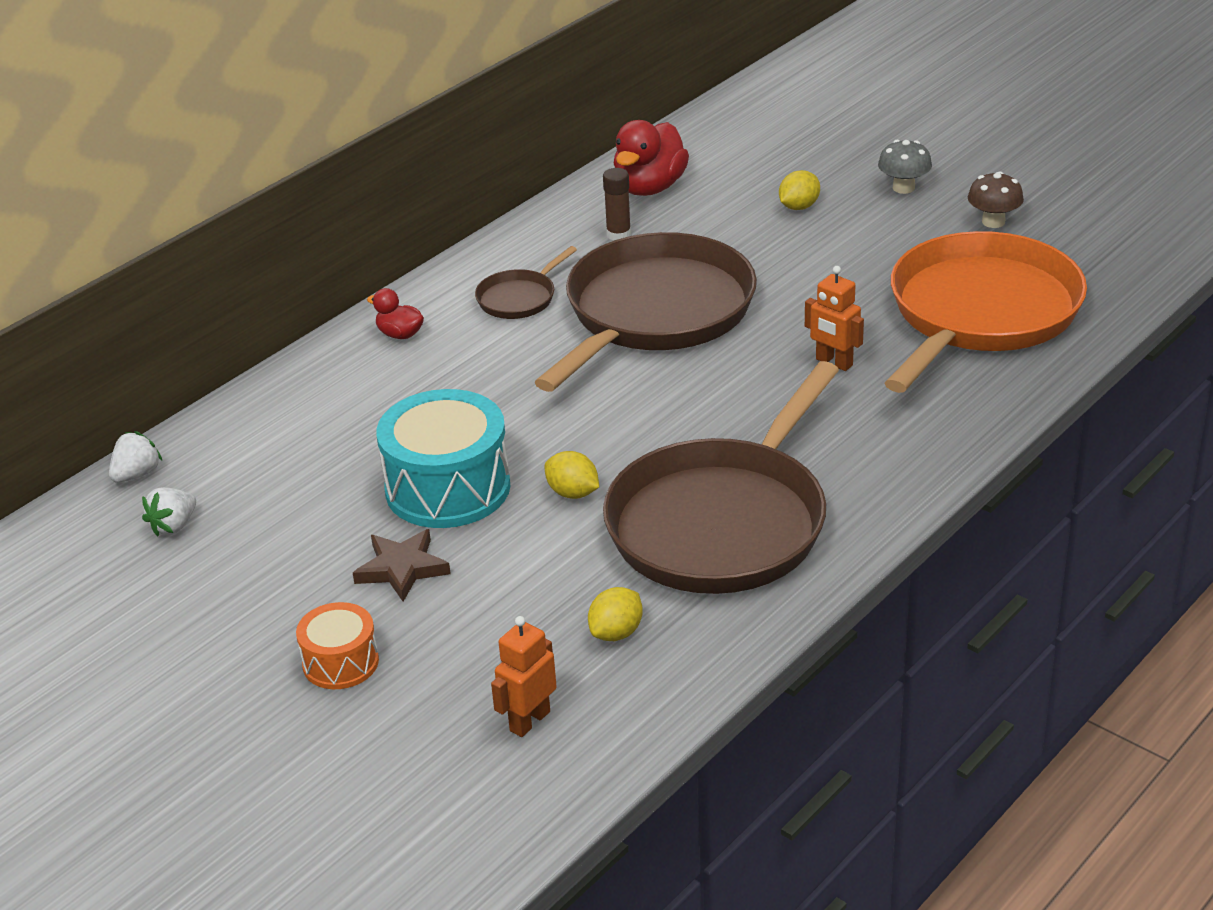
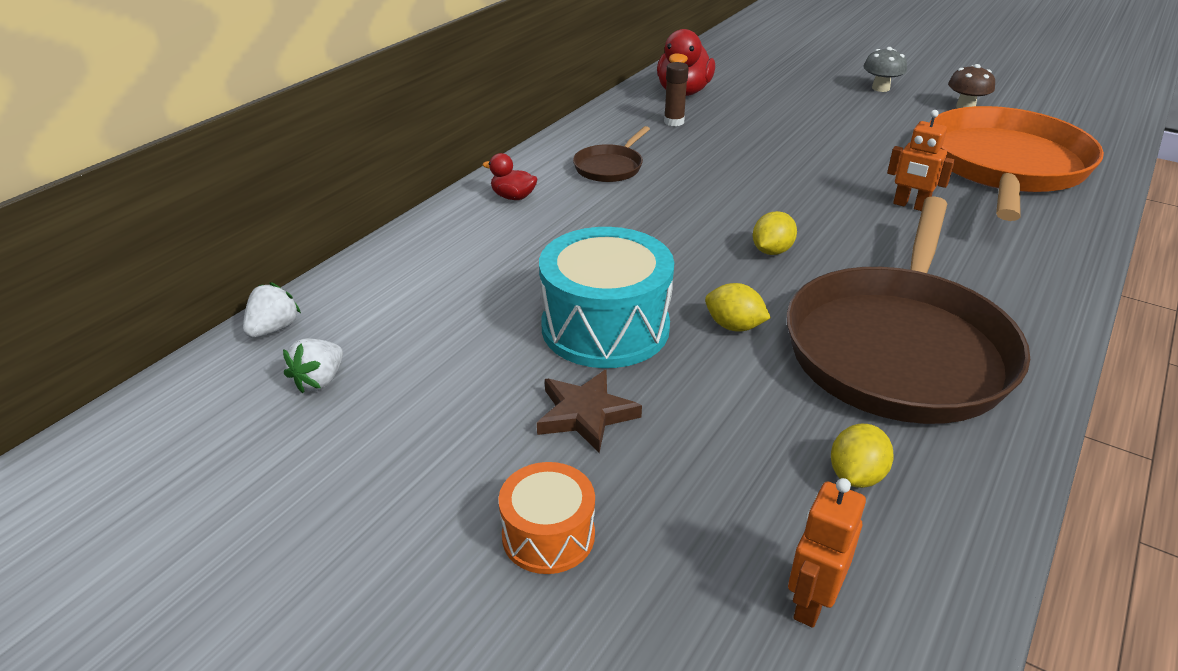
camera: 10 degrees left, 0 degrees up
brown pan [534,232,757,392] -> none
yellow lemon [779,170,820,210] -> yellow lemon moved to [753,211,797,255]

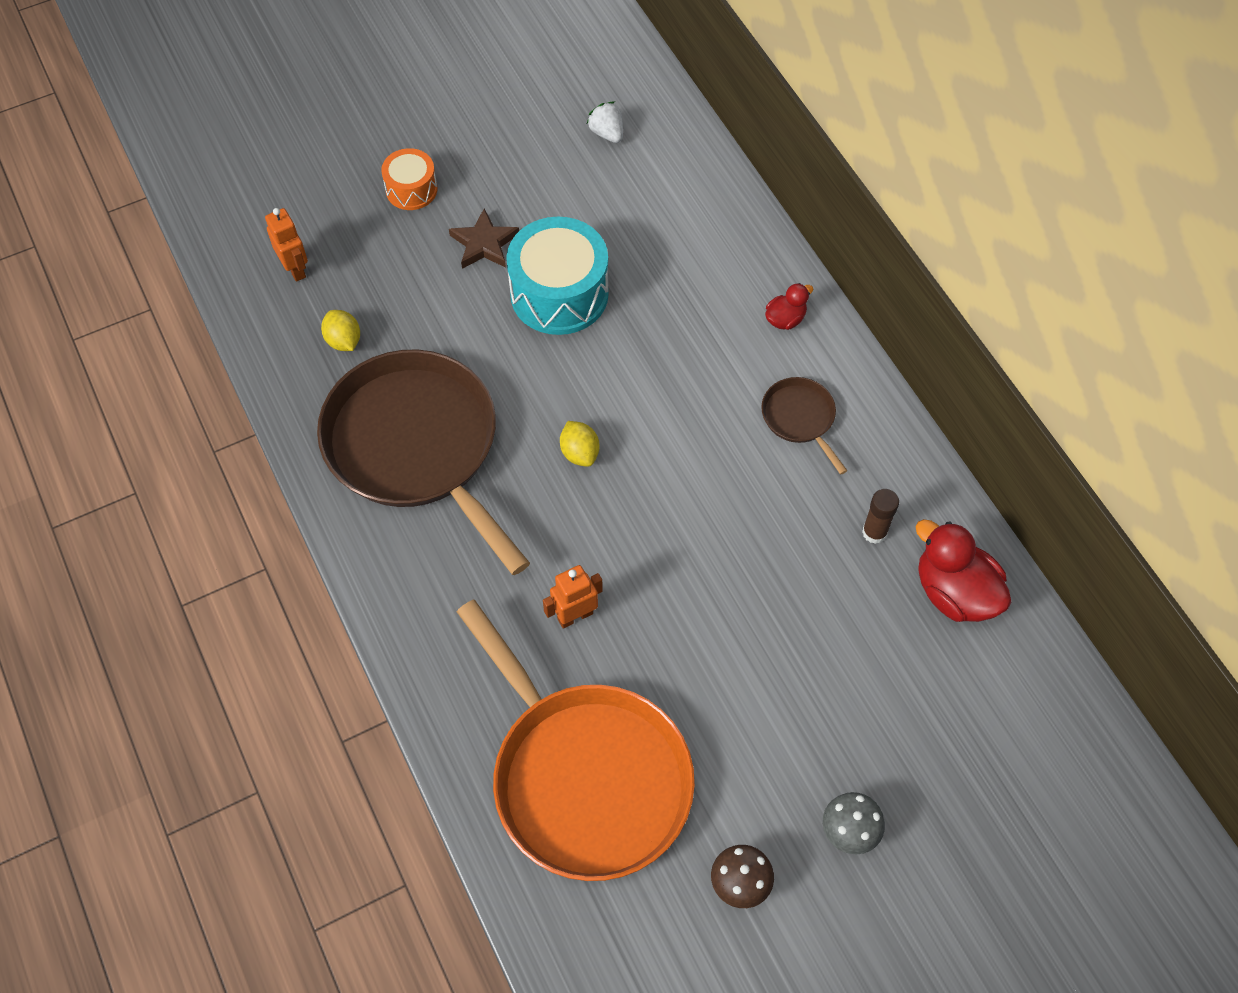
camera: 120 degrees right, 25 degrees up
white strawberry [243,282,301,338] -> none
yellow lemon [705,283,771,332] -> none

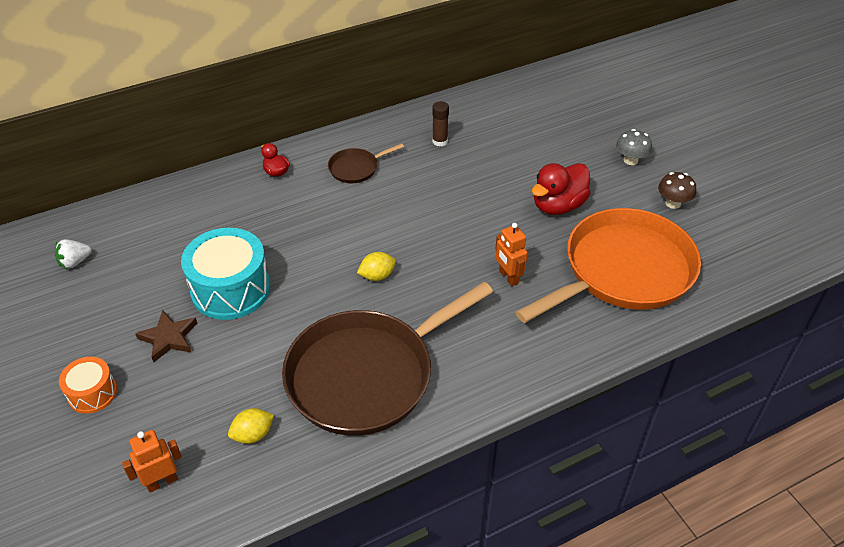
camera: 90 degrees left, 15 degrees down
red duck [916,519,1011,622] -> red duck moved to [532,163,591,215]

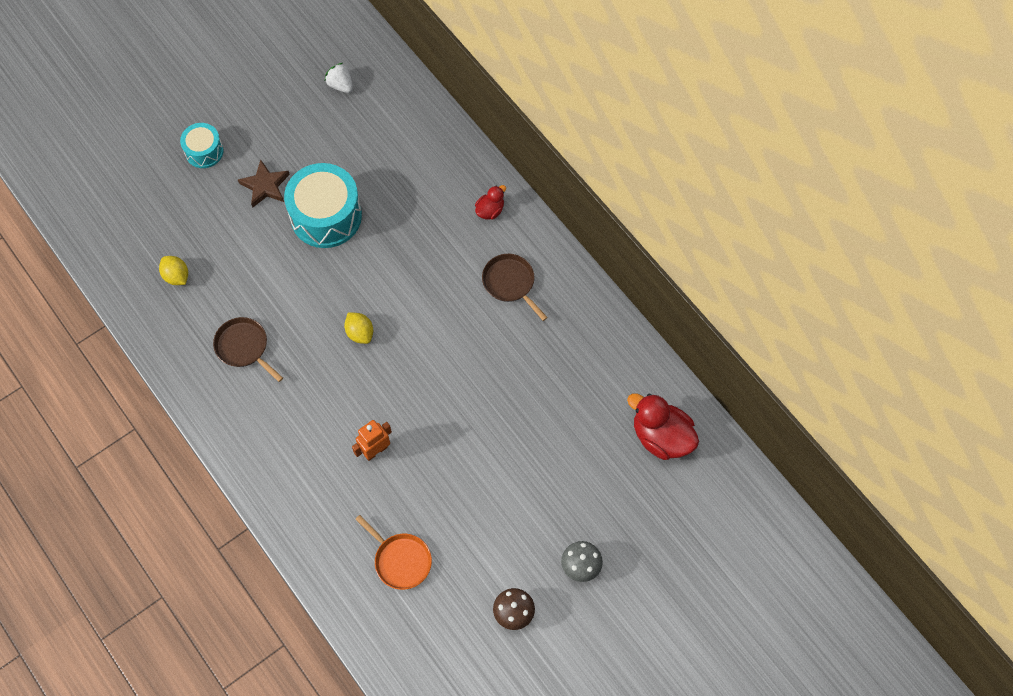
camera: 80 degrees right, 20 degrees up
orange drum [59,357,117,414] -> turquoise drum [180,123,224,168]
orange robot [122,430,182,493] -> none
brown pan [282,282,493,436] -> brown pan [213,317,283,382], size x0.42
brown glue stick [432,101,449,147] -> none
orange pan [515,208,701,323] -> orange pan [355,515,432,590], size x0.42
red duck [532,163,591,215] -> red duck moved to [627,394,699,460]

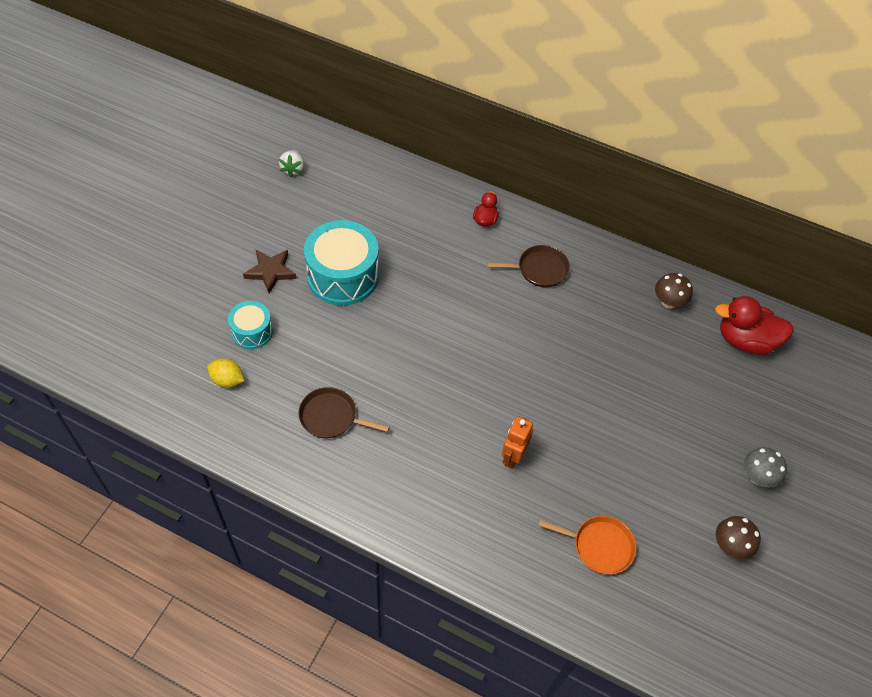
camera: 30 degrees left, 10 degrees down
turquoise drum [180,123,224,168] -> turquoise drum moved to [228,301,273,349]
white strawberry [325,63,353,93] -> white strawberry turned 105 degrees counterclockwise [279,150,304,177]
yellow lemon [344,312,373,344] -> none
brown pan [482,254,548,321] -> brown pan turned 150 degrees clockwise [487,245,570,287]
none -> brown mushroom [655,273,693,309]

